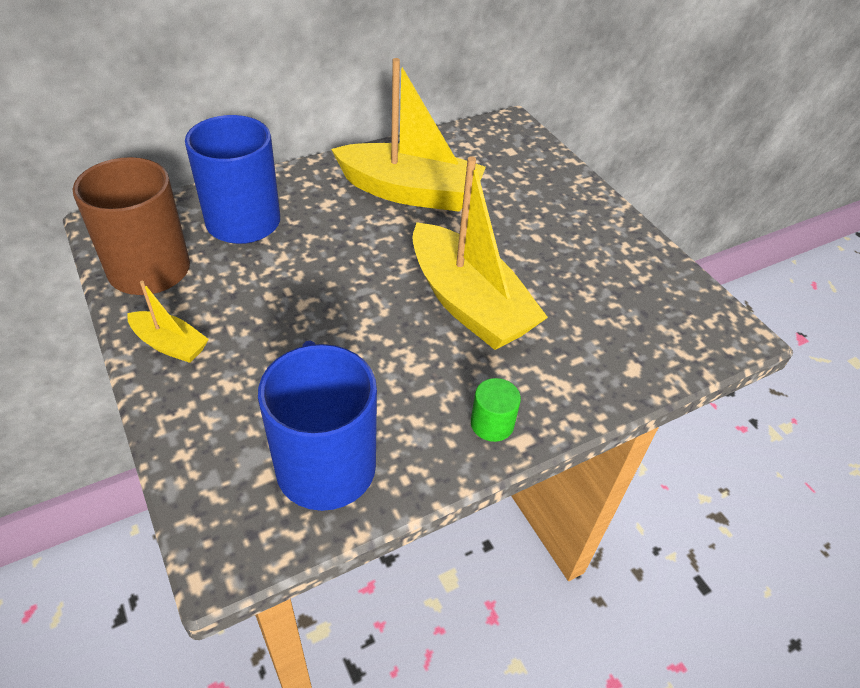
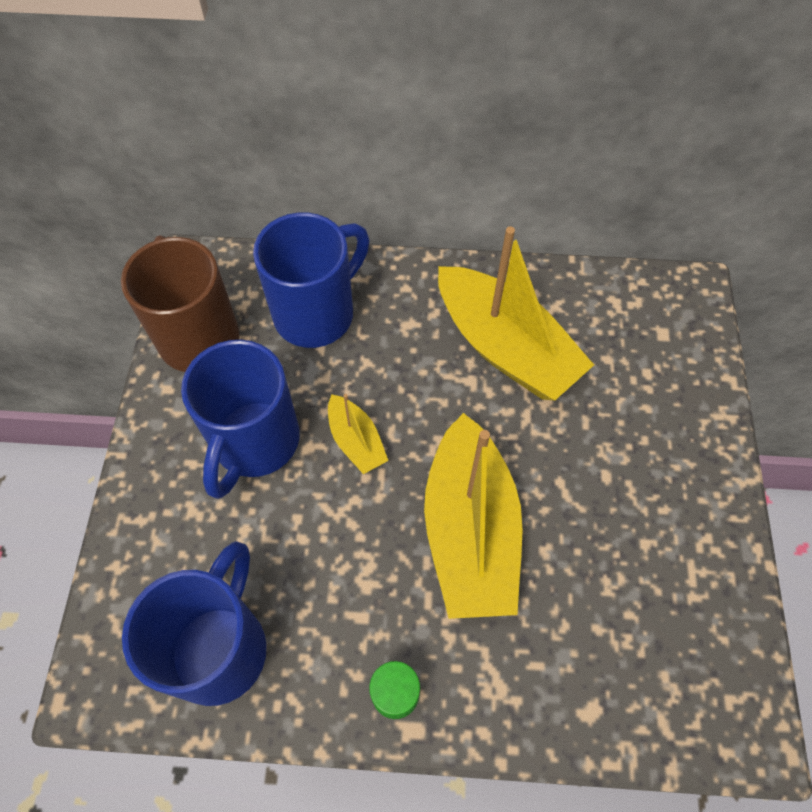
camera: 35 degrees right, 15 degrees up
yellow boat [127,281,209,363] -> yellow boat moved to [328,394,389,474]
none -> blue mug [181,340,300,499]

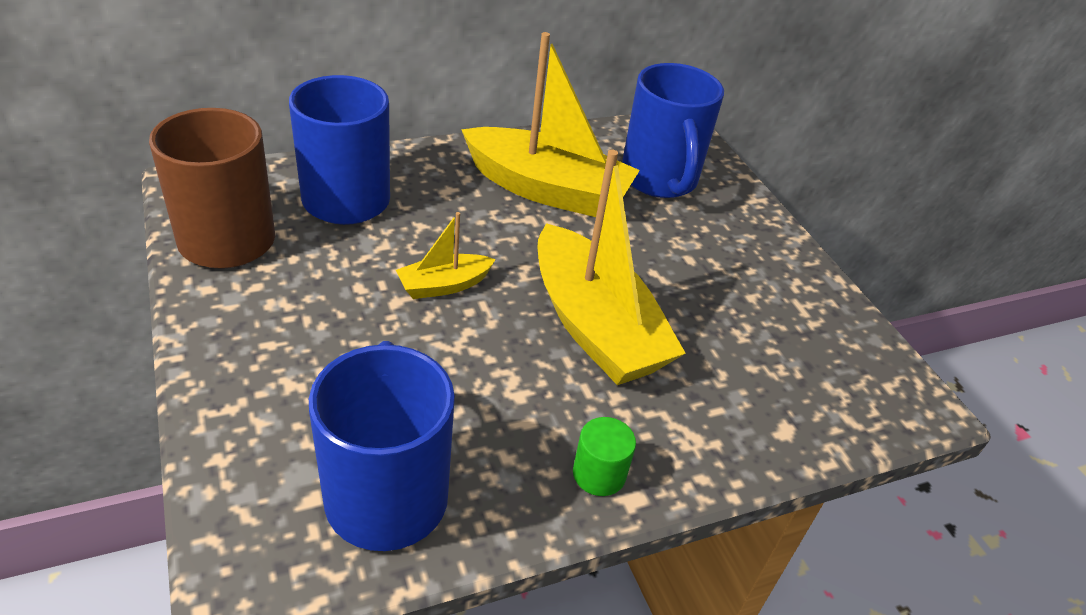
camera: 30 degrees left, 20 degrees down
blue mug [181,340,300,499] -> blue mug moved to [622,63,724,198]
yellow boat [328,394,389,474] -> yellow boat turned 120 degrees clockwise [396,212,496,299]

